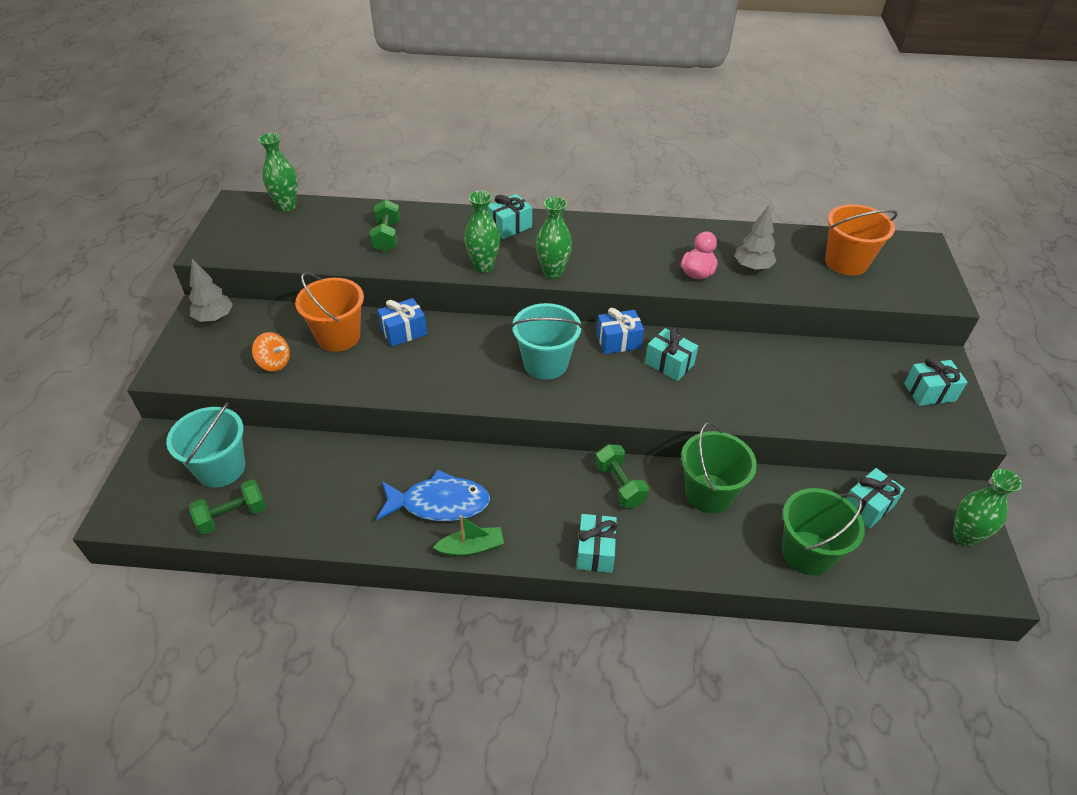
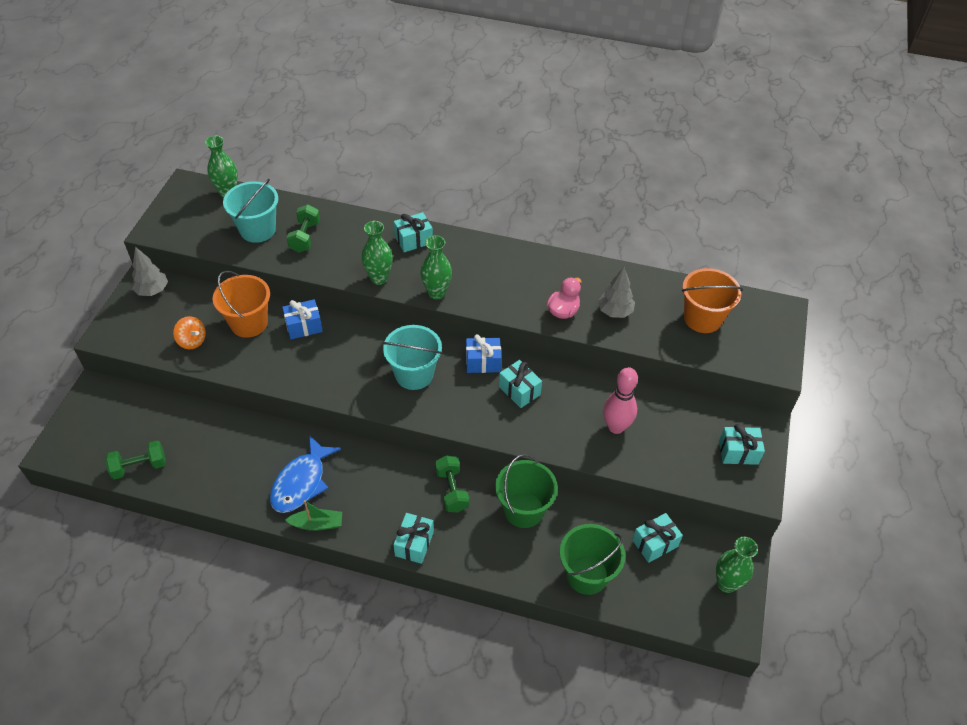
camera: 10 degrees right, 5 degrees up
turquoise bucket [166,402,245,488] -> turquoise bucket moved to [223,179,278,243]
blue fish [376,469,490,522] -> blue fish turned 105 degrees clockwise [270,435,341,513]
none -> pink bowling pin [603,367,638,434]

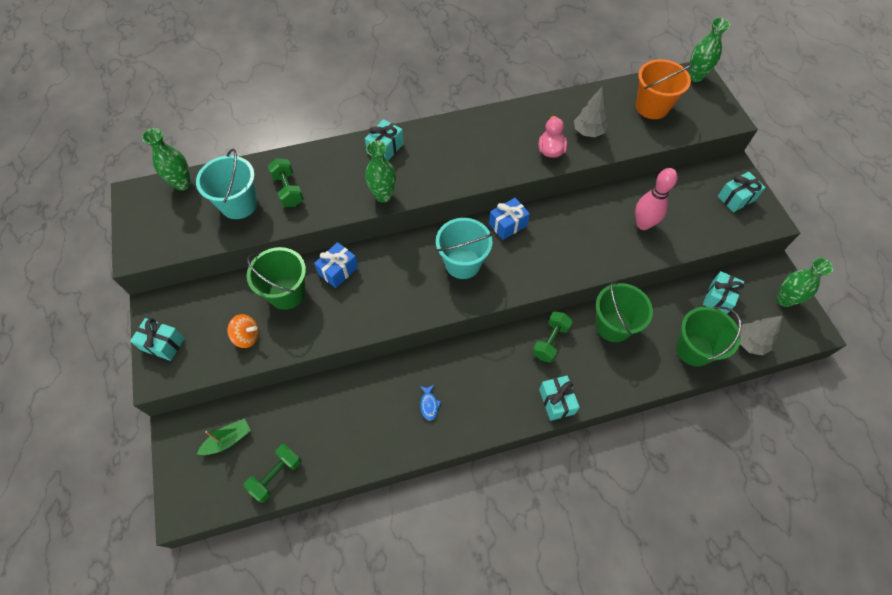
camera: 30 degrees left, 10 degrees up
grey tree [132,247,168,296] -> grey tree moved to [740,316,782,355]
orange bucket [213,271,270,338] -> green bucket [247,247,306,310]
blue fish [270,435,341,513] -> blue fish [420,385,441,421], size x0.42
green boat [285,500,342,531] -> green boat moved to [197,418,251,455]
green vase [420,235,452,300] -> green vase moved to [689,18,730,82]
green dumbbell [435,456,469,513] -> green dumbbell turned 75 degrees clockwise [532,311,573,363]
turquoise gift [499,360,542,408] -> turquoise gift moved to [130,318,185,361]

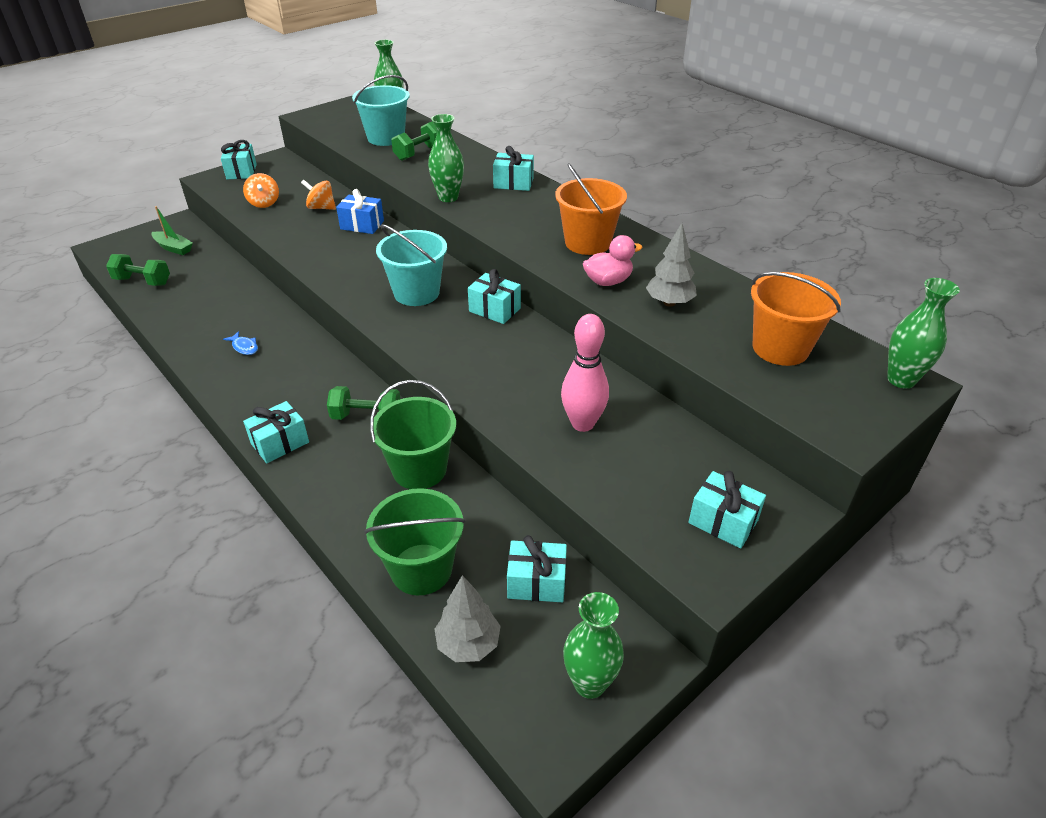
camera: 65 degrees right, 20 degrees down
green bucket [247,247,306,310] -> orange spinning top [301,179,336,210]
blue fish [420,385,441,421] -> blue fish turned 105 degrees counterclockwise [223,331,258,355]
blue gift [489,198,530,240] -> turquoise gift [468,269,521,324]
none -> orange bucket [555,163,627,255]

